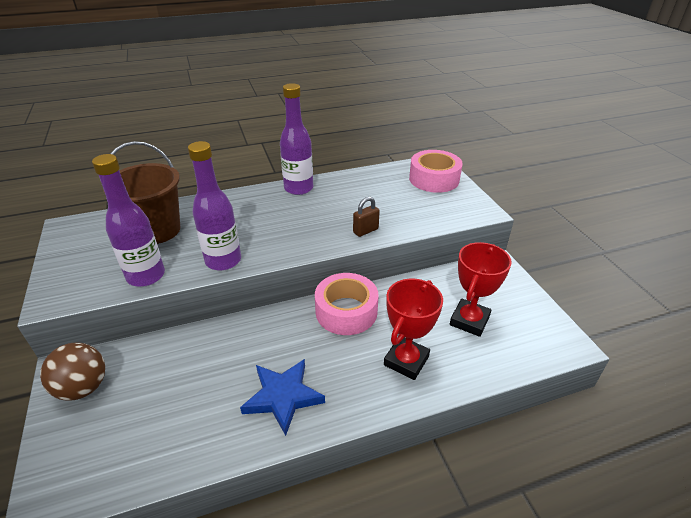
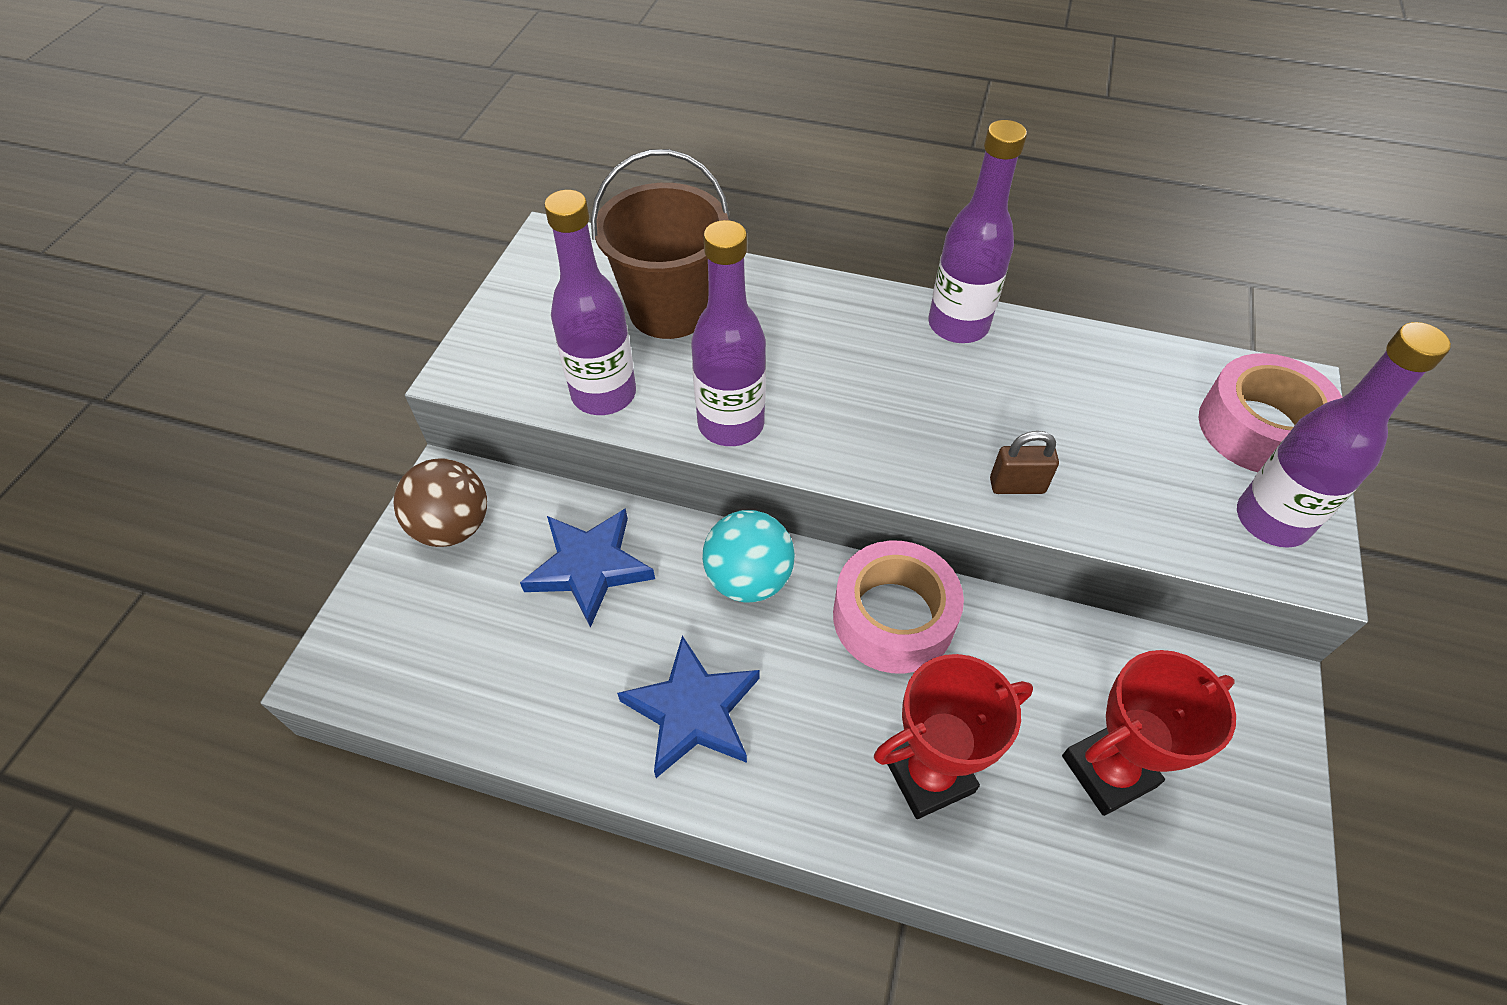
camera: 35 degrees right, 15 degrees up
none -> blue star [520,508,655,628]
none -> turquoise ball [702,510,795,603]
none -> purple bottle [1237,322,1451,548]

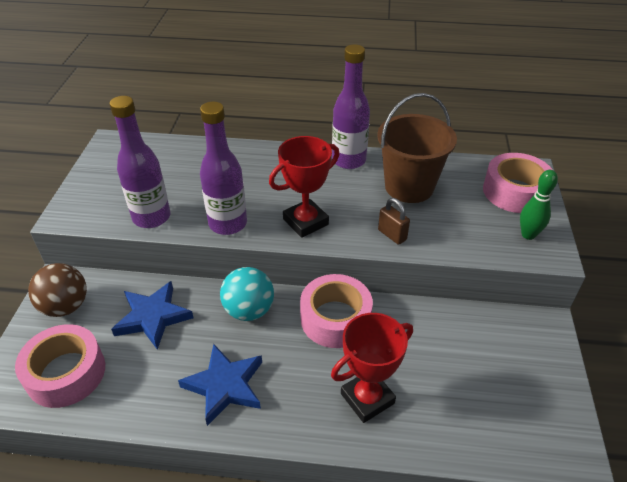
camera: 10 degrees left, 10 degrees down
brown bucket [591,149,730,339] -> brown bucket moved to [377,93,457,203]
brown padlock [990,431,1059,494] -> brown padlock turned 60 degrees clockwise [378,198,410,245]
red trophy [1062,650,1236,816] -> red trophy moved to [269,136,339,238]
purple bottle [1237,322,1451,548] -> green bowling pin [520,170,558,240]
none -> pink tape [15,324,105,408]

